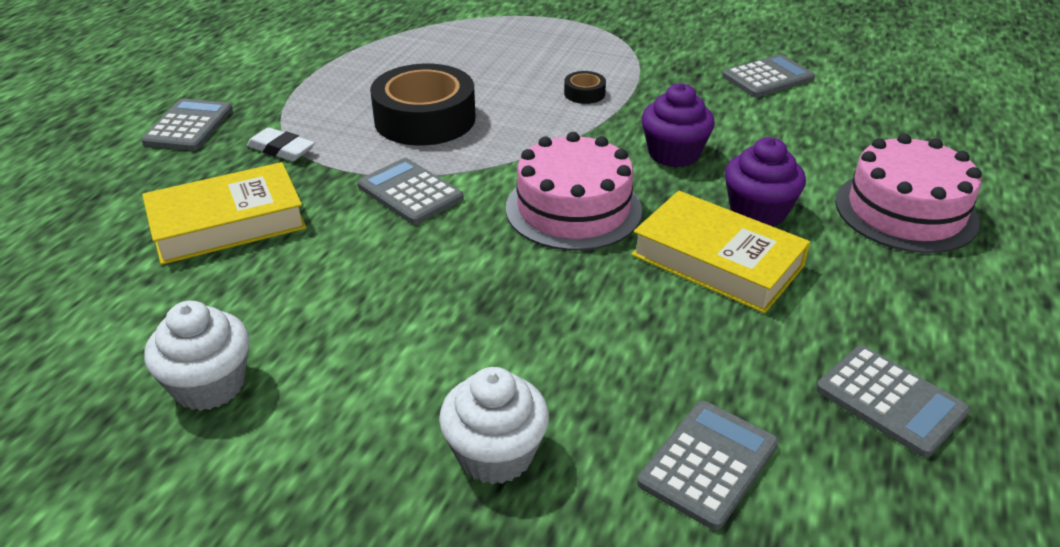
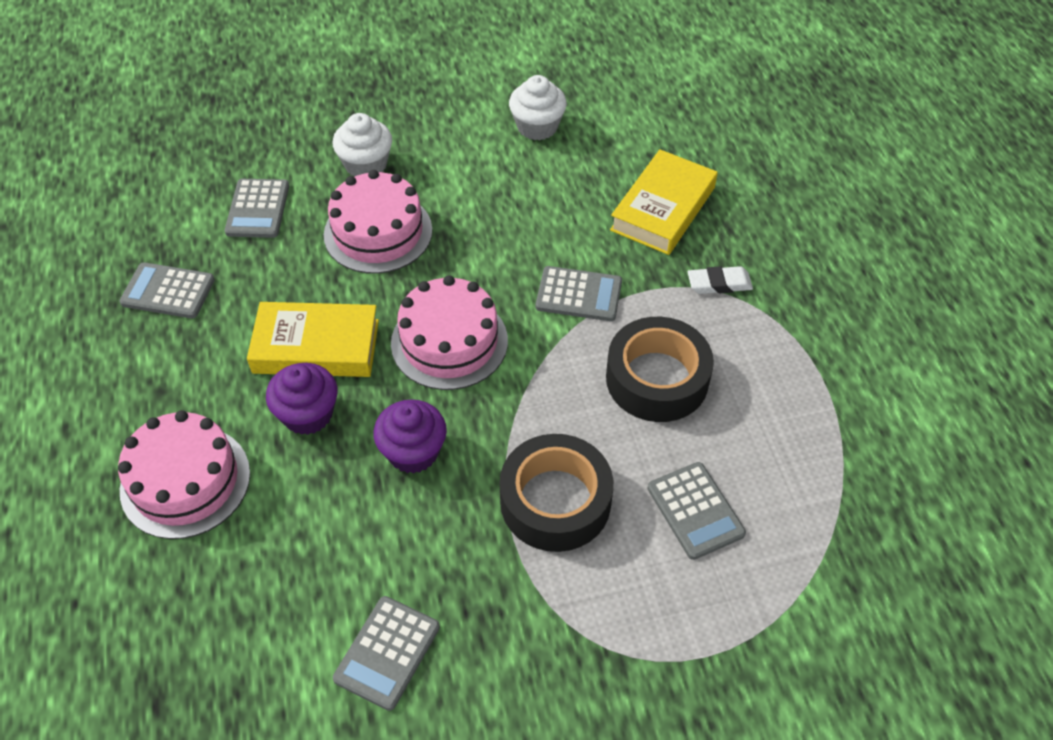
camera: 145 degrees right, 15 degrees up
grey calculator [141,99,233,151] -> grey calculator moved to [648,462,746,560]
black tape [564,71,606,104] -> black tape [500,434,613,552], size x2.34
none -> pink cake [324,170,432,274]

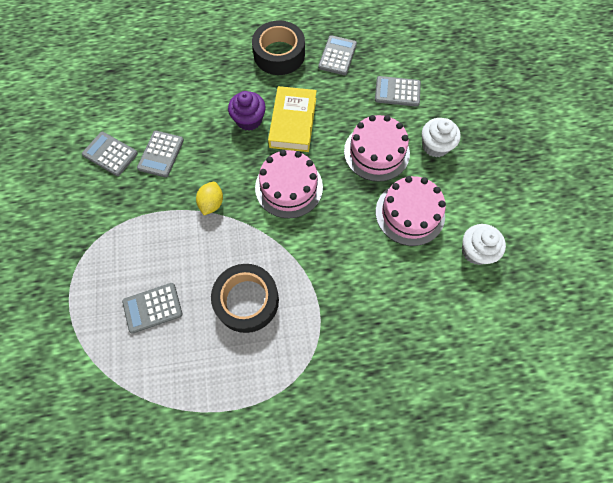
camera: 95 degrees right, 15 degrees up
pink cake [118,410,250,539] -> pink cake moved to [376,176,446,246]
purple cupcake [373,399,447,474] -> none
black tape [500,434,613,552] -> black tape moved to [252,20,305,75]
grey calculator [536,266,622,321] -> grey calculator moved to [137,131,184,178]
yellow book [610,149,718,255] -> none
white eraser [688,266,753,294] -> none
none -> yellow lemon [196,182,223,215]

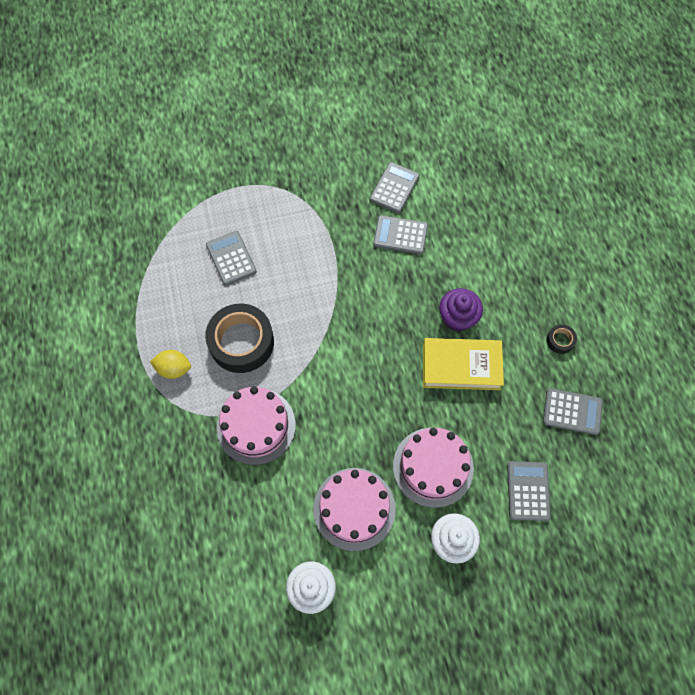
camera: 85 degrees right, 0 degrees up
yellow lemon [196,182,223,215] -> yellow lemon moved to [150,350,191,379]
black tape [252,20,305,75] -> black tape [547,324,577,354], size x0.43
pink cake [255,150,323,219] -> pink cake moved to [217,386,296,465]

